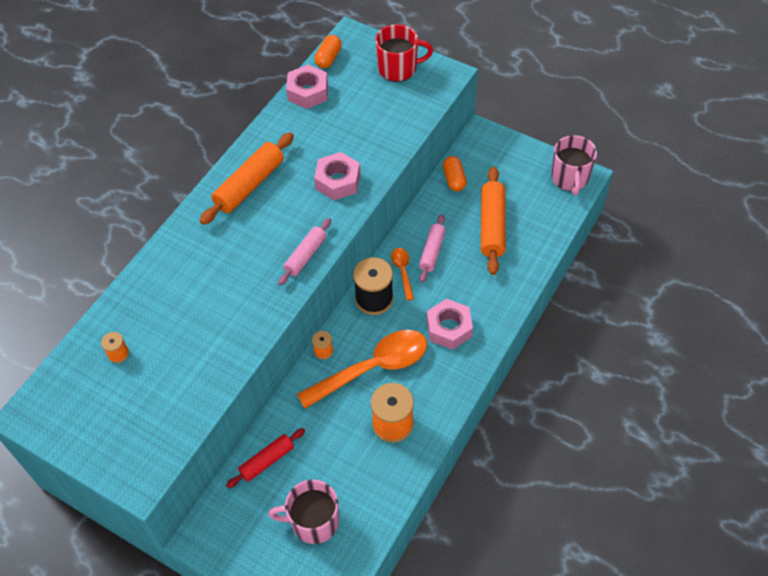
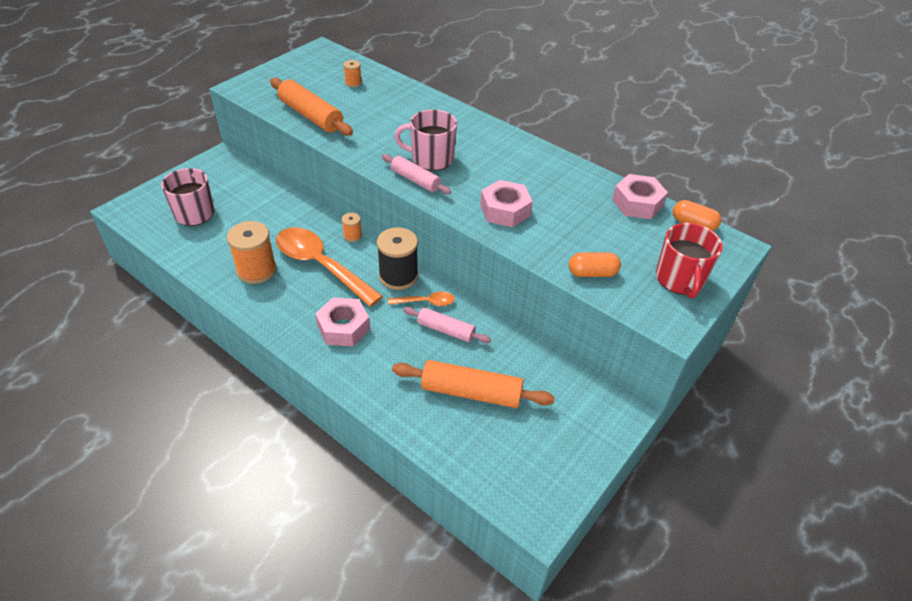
camera: 95 degrees right, 10 degrees down
orange rolling pin [200,132,294,225] -> orange rolling pin moved to [270,78,353,136]
red rolling pin [226,428,305,488] -> none
orange spoon [297,330,427,409] -> orange spoon turned 150 degrees clockwise [276,227,383,307]
orange capsule [443,156,467,191] -> orange capsule moved to [569,253,621,277]
pink mug [551,135,597,195] -> pink mug moved to [394,109,457,171]

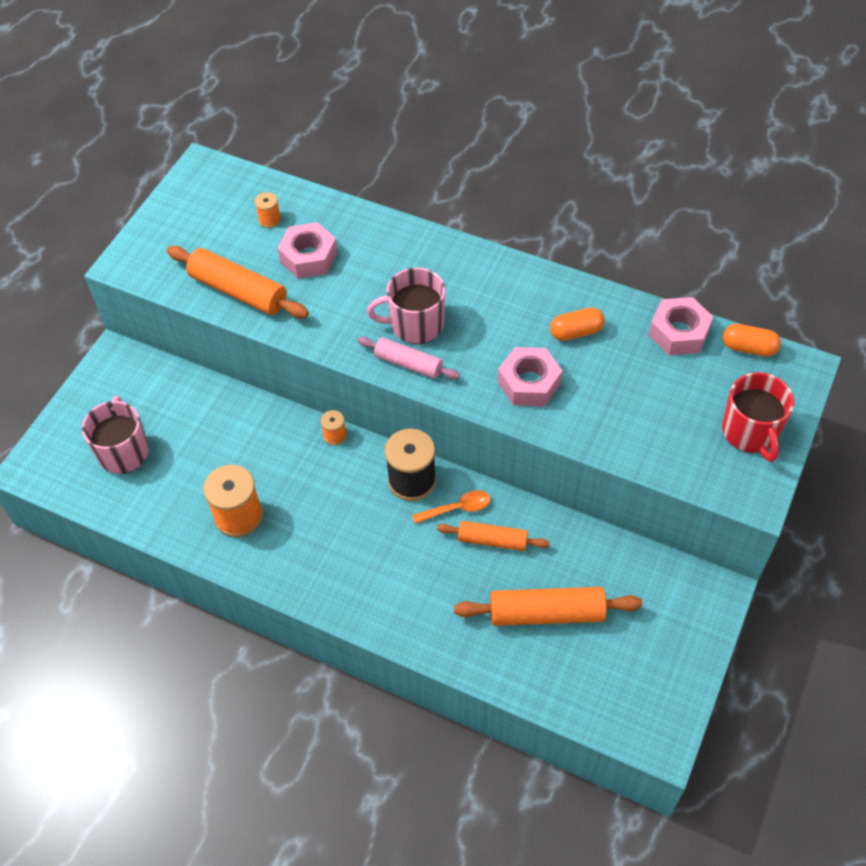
camera: 10 degrees left, 10 degrees up
orange spoon [276,227,383,307] -> none
pink nut [315,297,370,346] -> pink nut moved to [277,222,338,279]
pink rolling pin [403,307,491,343] -> orange rolling pin [437,521,550,551]
orange capsule [569,253,621,277] -> orange capsule moved to [550,307,605,341]

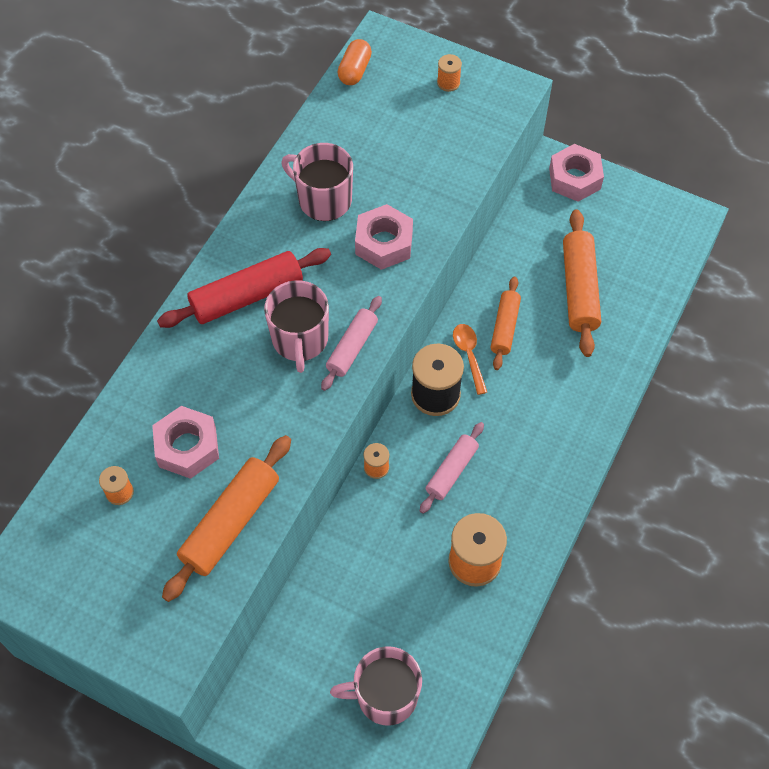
camera: 90 degrees left, 5 degrees up
orange capsule [550,307,605,341] -> pink mug [282,143,353,221]
pink nut [649,297,713,355] -> pink nut moved to [549,144,604,202]
red mug [722,372,794,462] -> orange spool [437,54,462,92]
none -> red rolling pin [157,248,331,328]
none -> pink rolling pin [420,422,484,514]

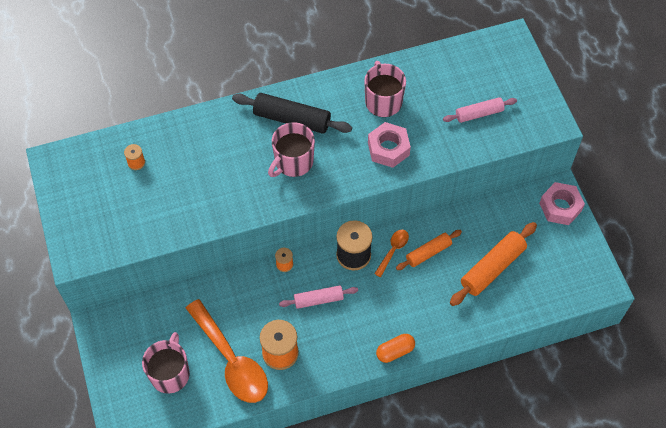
camera: 45 degrees right, 0 degrees up
pink nut [152,406,219,479] -> none
red rolling pin [157,248,331,328] -> black rolling pin [232,93,352,134]
orange rolling pin [162,435,291,602] -> none
pink rolling pin [321,296,382,391] -> pink rolling pin moved to [443,97,517,123]
pink mug [330,646,422,726] -> pink mug turned 60 degrees clockwise [142,332,190,394]
orange capsule [337,39,372,85] -> orange capsule moved to [376,334,415,363]
orange spool [437,54,462,92] -> none
none -> orange spoon [186,299,268,403]

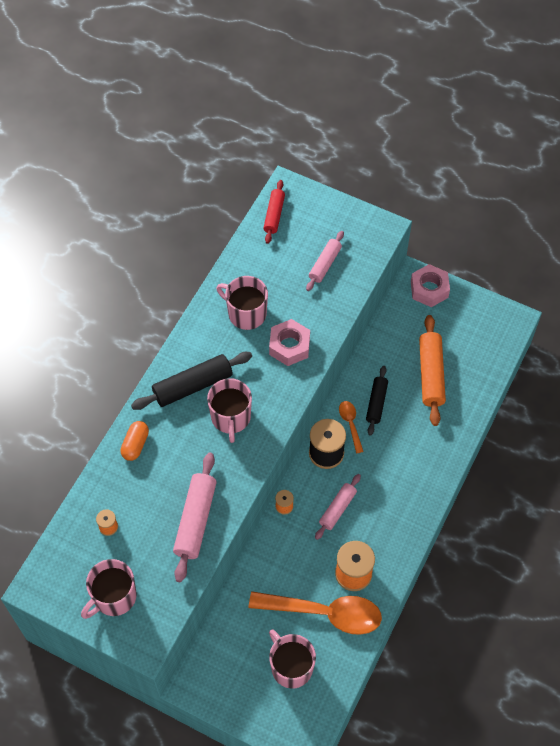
camera: 45 degrees left, 0 degrees up
orange capsule [376,334,415,363] -> orange capsule moved to [120,421,149,461]
orange rolling pin [396,230,462,270] -> black rolling pin [366,366,388,436]
none -> pink mug [81,559,137,619]
none -> pink rolling pin [173,452,217,582]
none -> red rolling pin [263,180,285,244]

